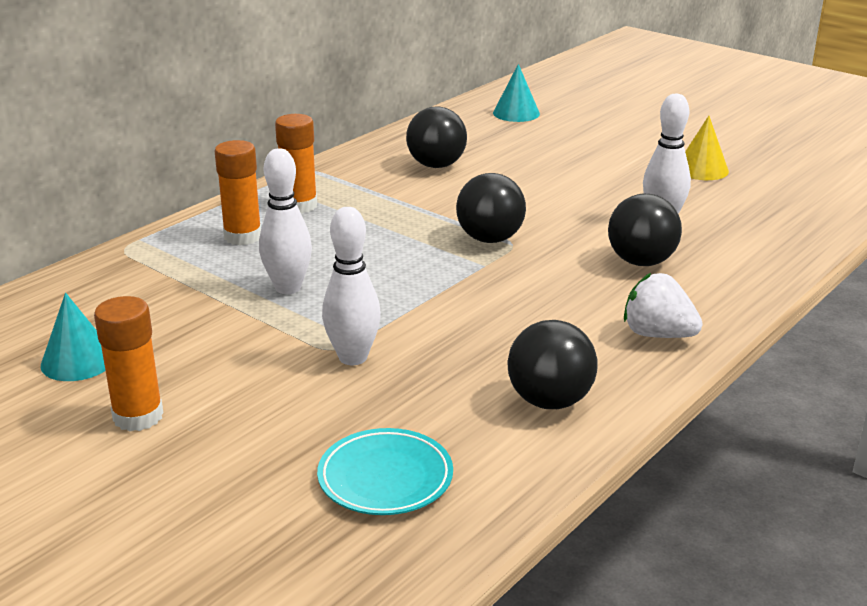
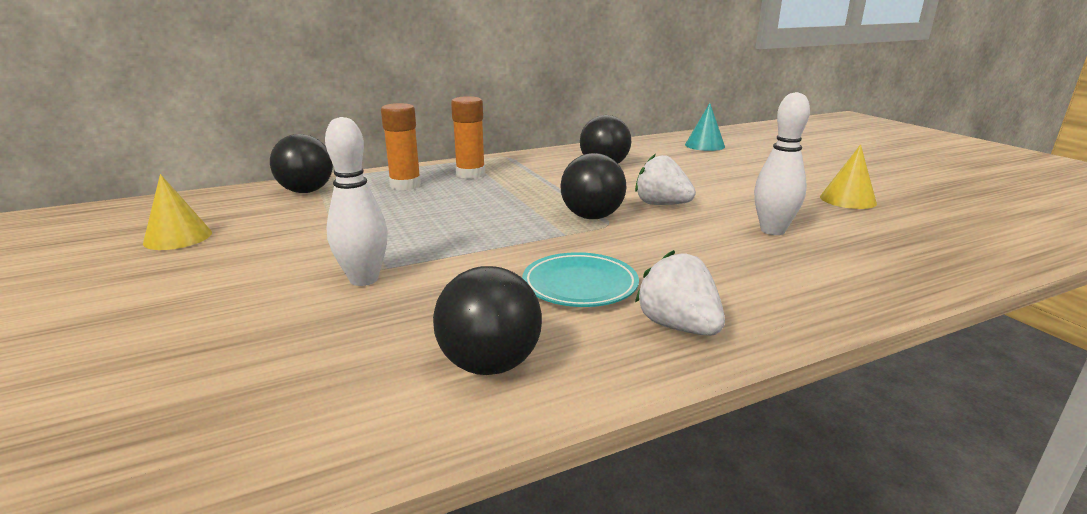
camera: 25 degrees right, 5 degrees down
turquoise cone [41,293,105,381] -> yellow cone [143,174,212,250]
orange glue stick [94,296,163,431] -> none
white bowling pin [259,148,312,294] -> none
turquoise plate [317,428,453,515] -> turquoise plate moved to [522,252,639,307]
black ball [608,194,682,266] -> black ball moved to [270,134,333,193]
none -> white strawberry [635,154,696,205]

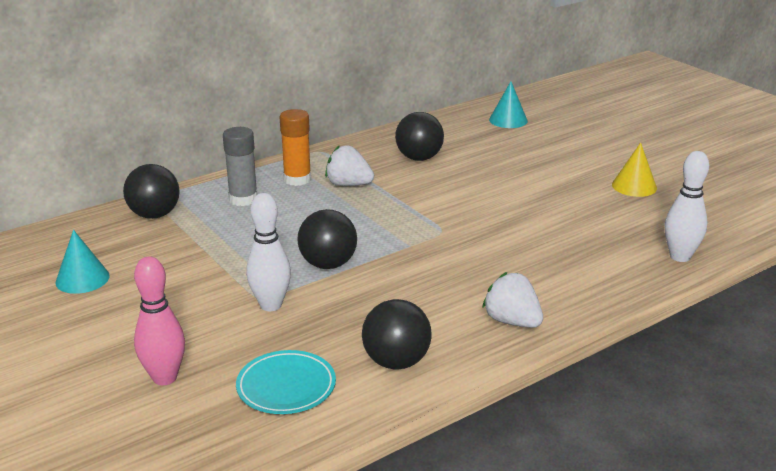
camera: 10 degrees left, 5 degrees up
yellow cone [143,174,212,250] -> turquoise cone [55,230,110,294]
orange glue stick [381,103,421,190] -> grey glue stick [223,127,258,206]
turquoise plate [522,252,639,307] -> turquoise plate moved to [236,350,336,414]
black ball [560,153,626,219] -> black ball moved to [297,209,357,269]
white strawberry [635,154,696,205] -> white strawberry moved to [325,145,374,186]
white bowling pin [754,92,810,235] -> white bowling pin moved to [665,151,709,262]
none -> pink bowling pin [134,256,185,385]

